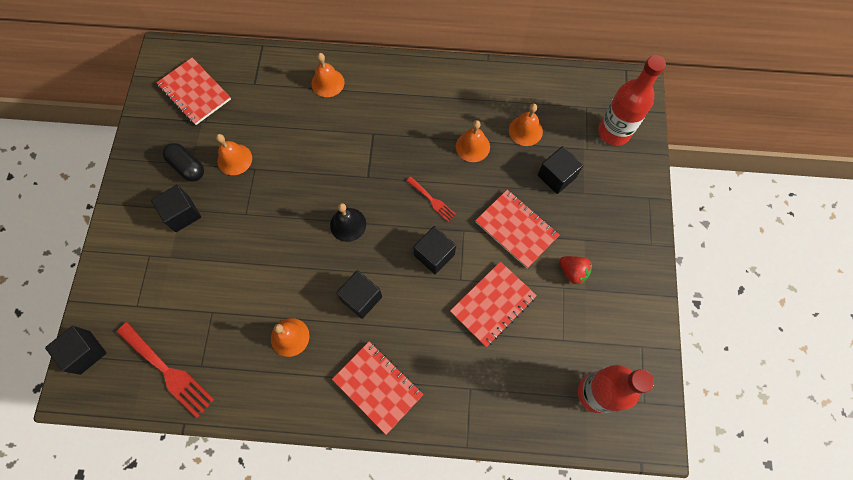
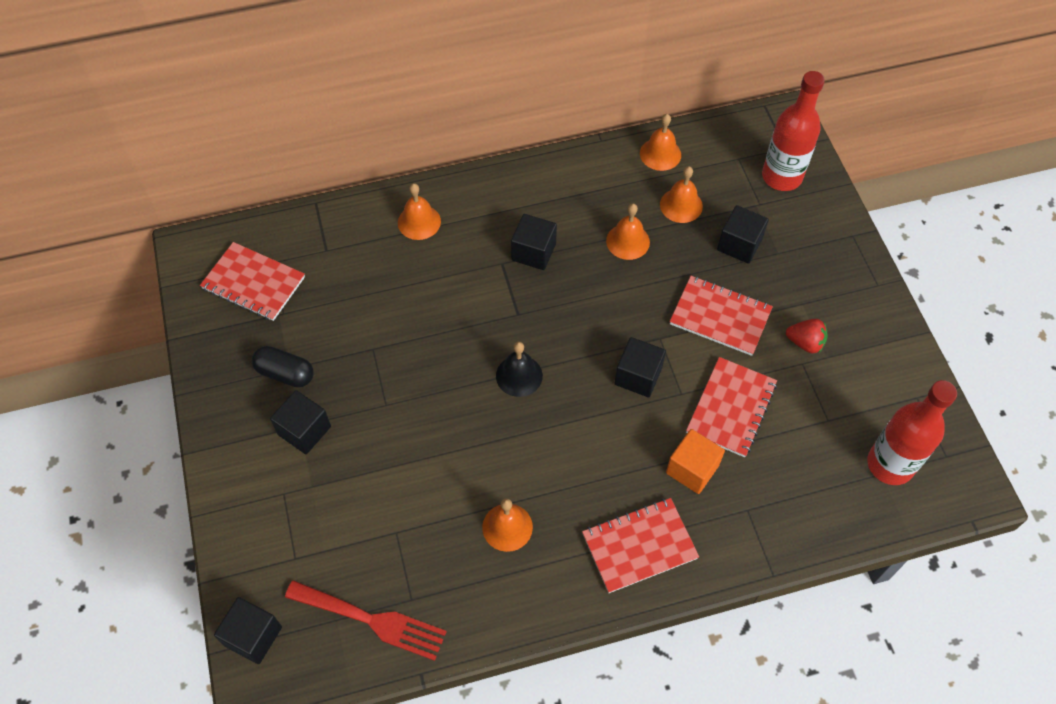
camera: 20 degrees left, 10 degrees down
orange bell [216,134,252,175] -> orange bell moved to [640,114,681,171]
red notebook [332,341,423,435] -> red notebook turned 45 degrees counterclockwise [582,498,699,593]
black cube [336,270,382,319] -> black cube moved to [511,214,557,270]
red fork [406,177,455,221] -> none
none -> orange cube [666,429,725,494]

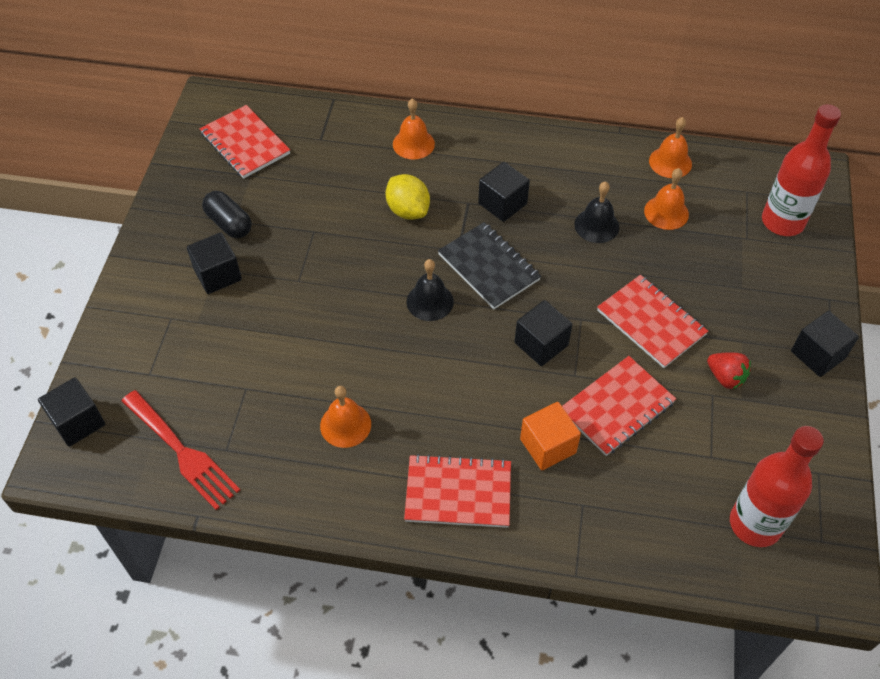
camera: 25 degrees right, 5 degrees down
orange bell [606,203,650,260] -> black bell [574,181,619,243]
black cube [717,205,769,264] -> black cube moved to [791,311,859,377]
none -> yellow lemon [385,174,430,220]
none -> black notebook [438,222,541,309]

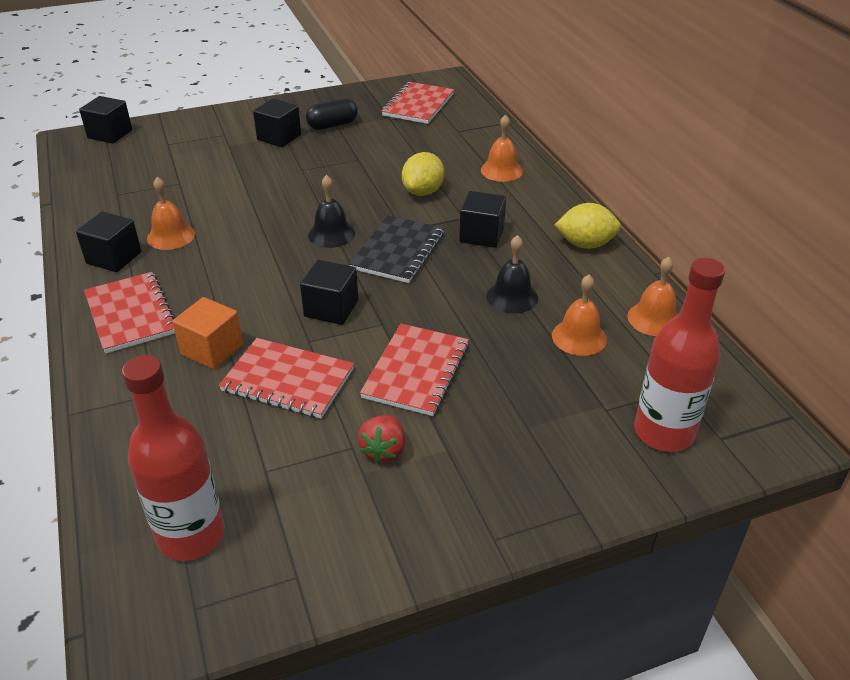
camera: 60 degrees right, 15 degrees down
red fork [121,390,240,510] -> none
black capsule [202,191,252,238] -> black capsule turned 45 degrees clockwise [306,98,358,130]
black cube [791,311,859,377] -> black cube moved to [76,212,141,272]
none -> yellow lemon [555,203,621,249]

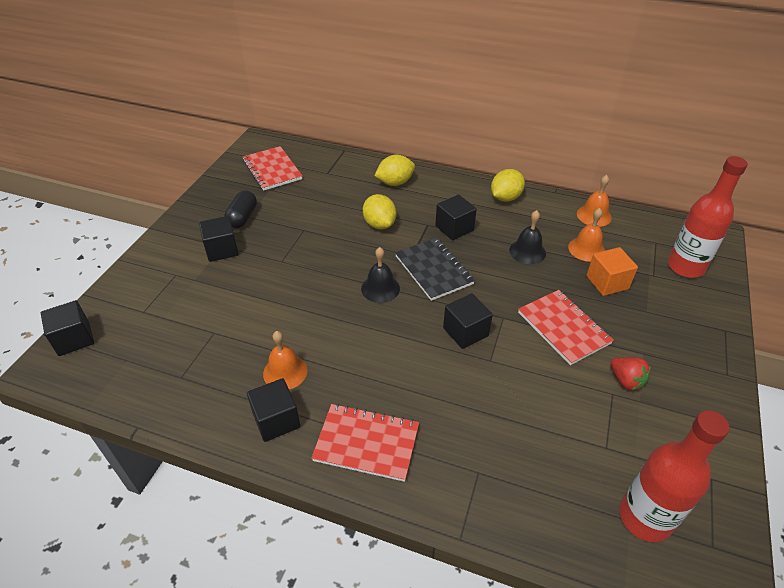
camera: 50 degrees left, 5 degrees up
orange cube [172,297,243,370] -> orange cube moved to [586,247,638,296]
red notebook [219,338,354,419] -> none
orange bell [481,114,523,182] -> yellow lemon [374,155,415,186]

